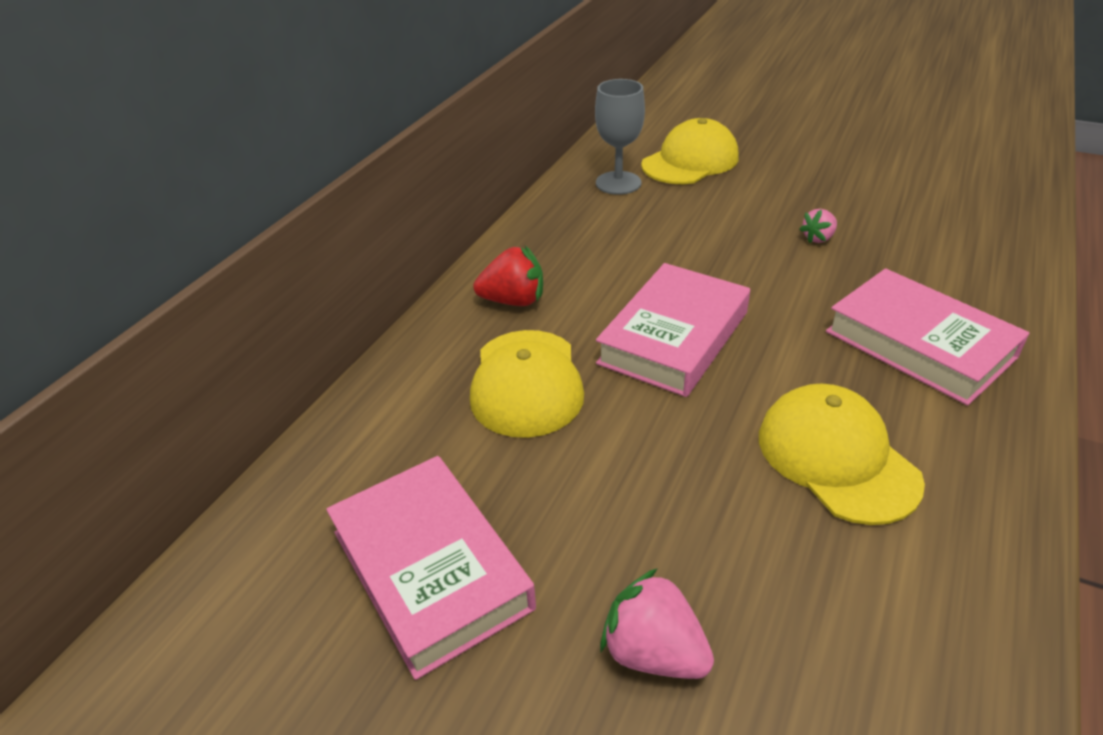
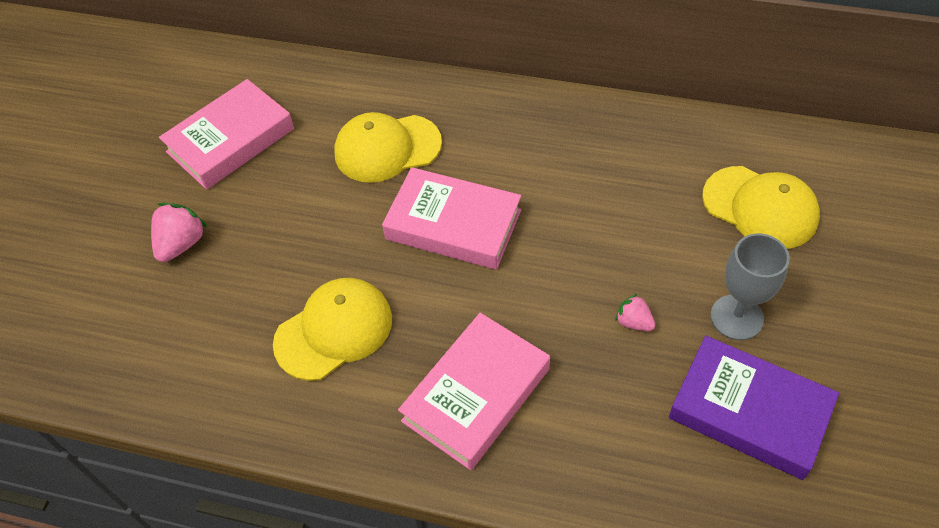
camera: 80 degrees right, 15 degrees up
red strawberry [473,246,543,306] -> none
grey goblet [595,79,645,195] -> grey goblet moved to [711,233,790,340]
none -> purple book [669,336,839,480]

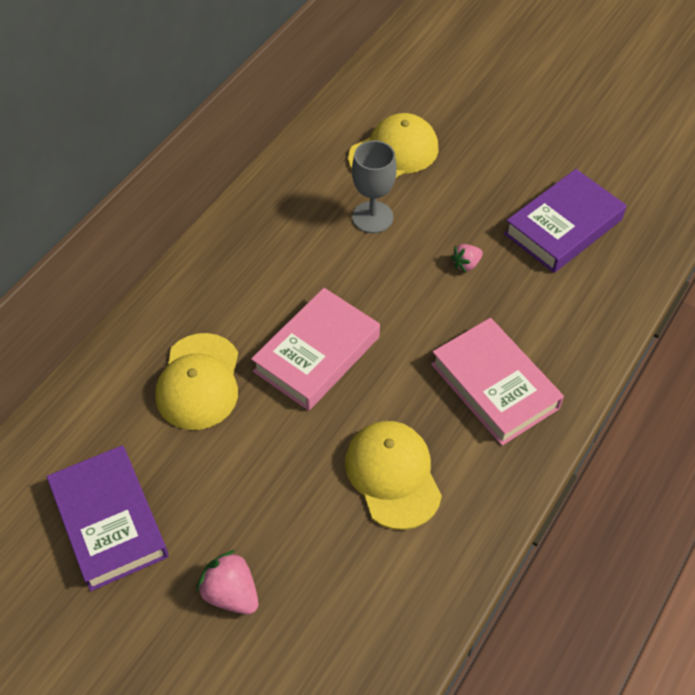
camera: 75 degrees left, 0 degrees up
pink book [159,79,294,190] -> purple book [47,445,169,591]
grey goblet [711,233,790,340] -> grey goblet moved to [352,140,397,233]

